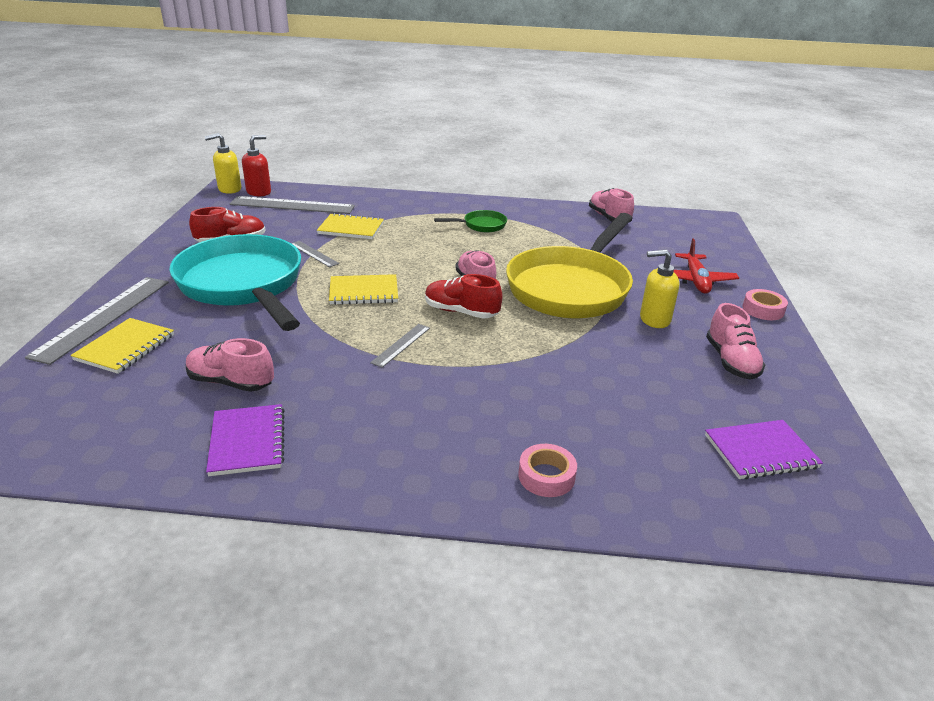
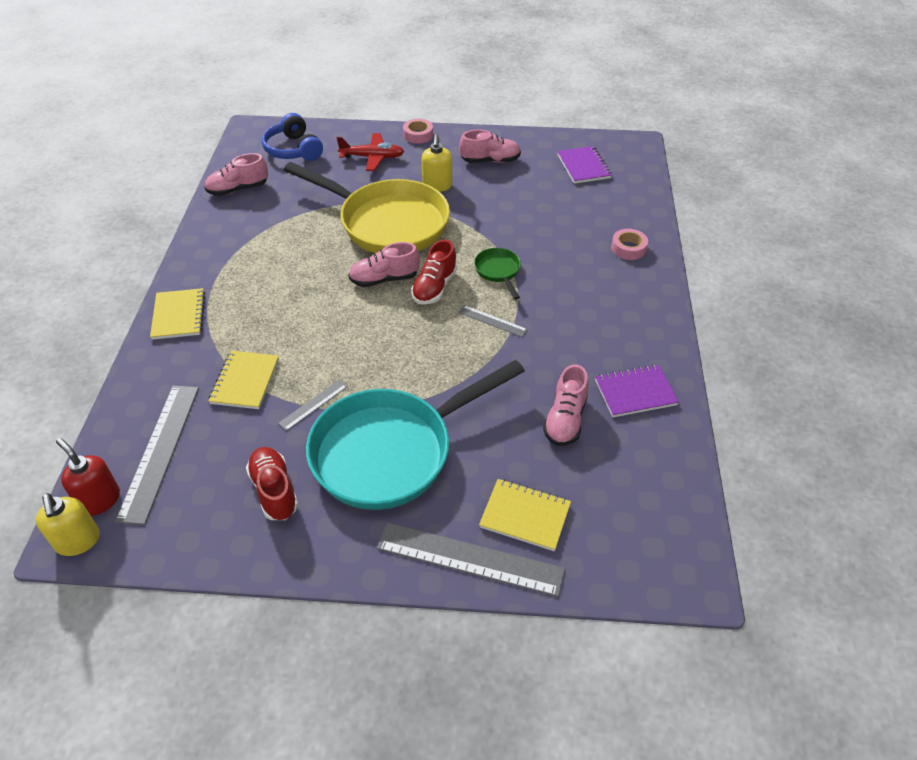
camera: 90 degrees left, 15 degrees up
yellow notebook [329,274,398,305] -> yellow notebook moved to [150,288,205,340]
green pan [434,210,507,232] -> green pan moved to [474,248,521,300]
none -> blue headphones [262,113,323,161]

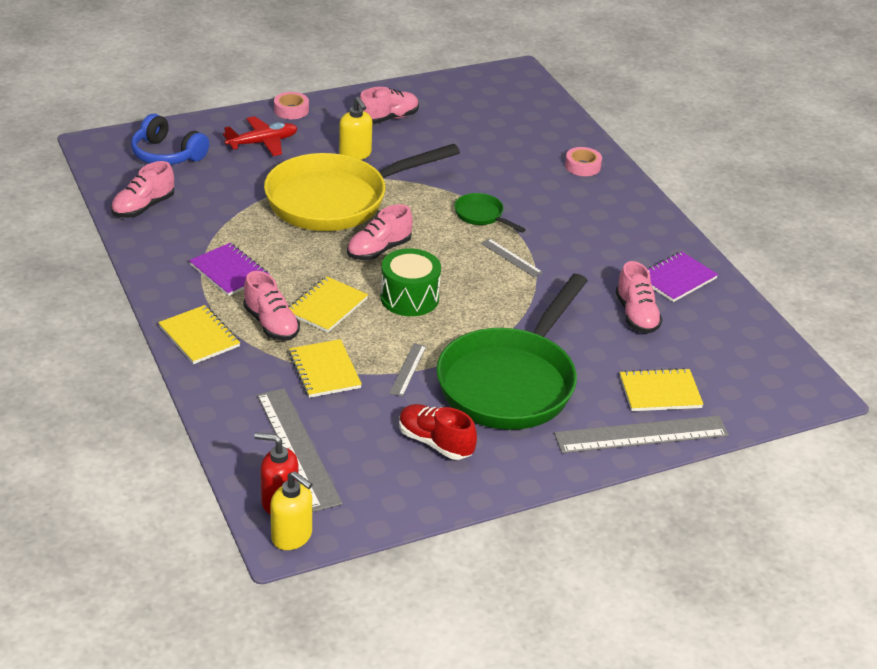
camera: 30 degrees left, 10 degrees down
yellow pan [284,162,450,253] -> yellow pan turned 150 degrees clockwise [264,144,460,231]
turquoise pan [306,360,525,510] -> green pan [436,274,588,430]
red shoe [411,240,457,305] -> none
grey ruler [458,305,528,337] -> grey ruler turned 45 degrees clockwise [481,238,543,277]
purple notebook [557,146,612,184] -> purple notebook moved to [189,243,270,296]
none -> pink shoe [243,271,300,341]
none -> yellow notebook [288,276,368,333]
none -> green drum [380,248,441,316]

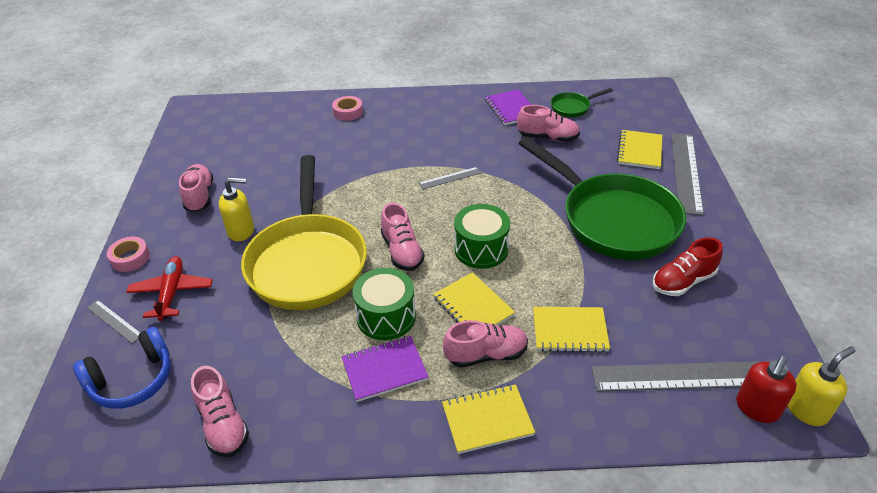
camera: 65 degrees left, 5 degrees up
grey ruler [389,343,426,397] -> grey ruler moved to [87,300,140,344]
green pan [454,193,526,233] -> green pan moved to [551,88,613,117]
none -> green drum [353,268,416,340]

